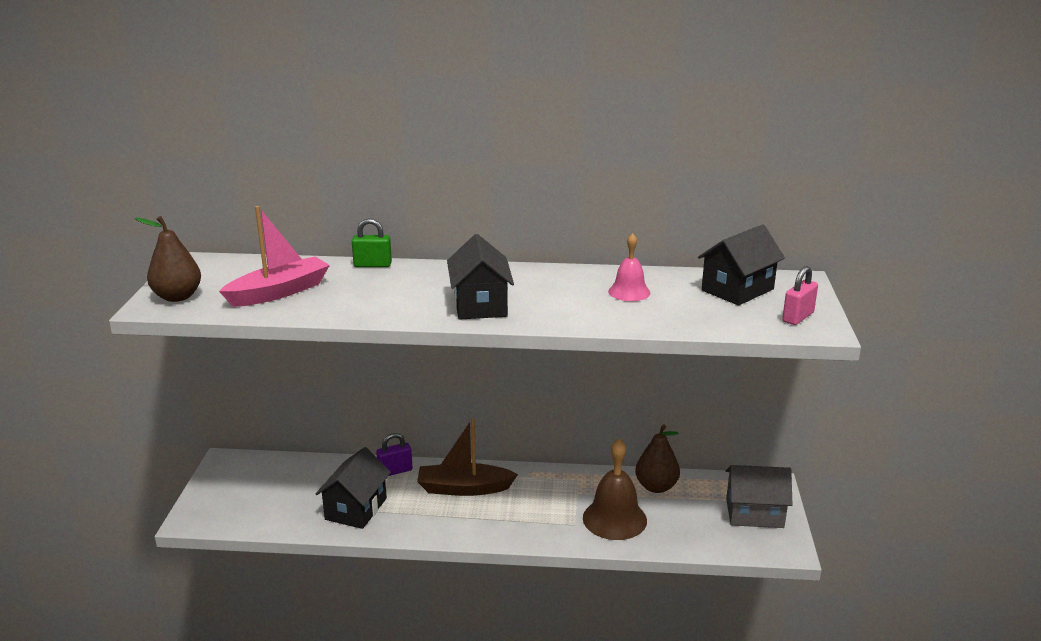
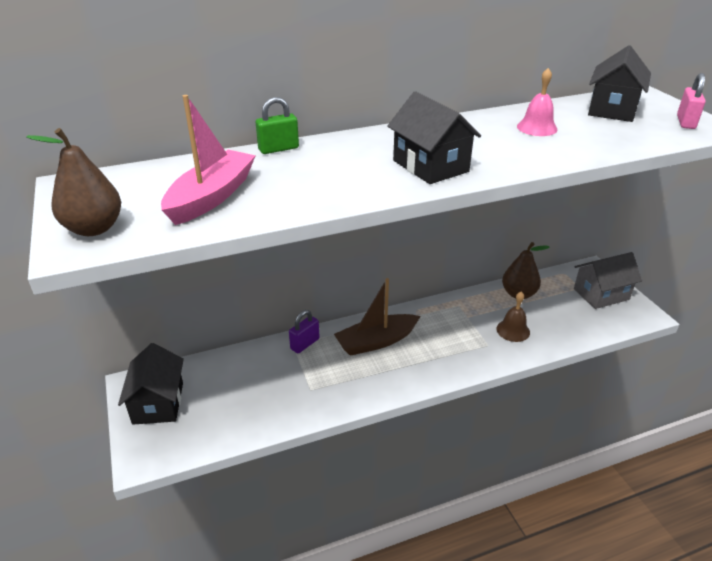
camera: 25 degrees left, 10 degrees up
black house [316,447,391,529] -> black house moved to [118,343,184,425]
brown bell [583,438,647,540] -> brown bell [496,292,530,342], size x0.60

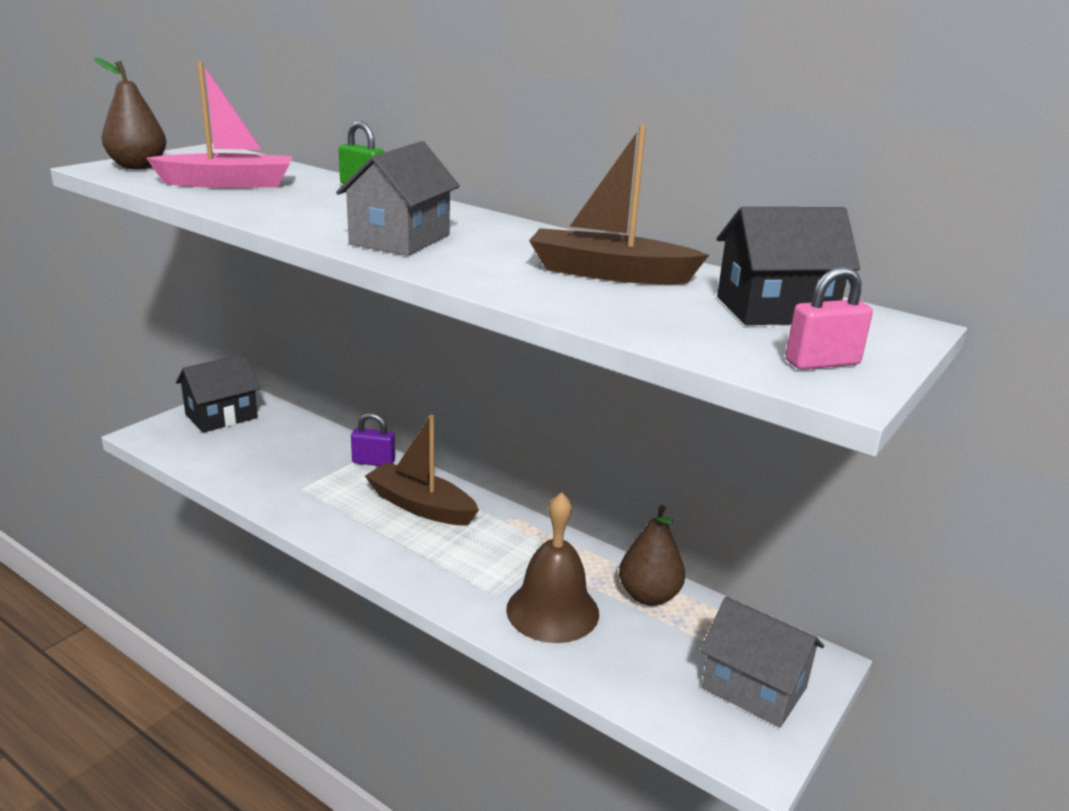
camera: 55 degrees right, 10 degrees down
black house [387,91,481,184] -> grey house [336,141,460,256]
brown bell [496,292,530,342] -> brown bell [506,492,599,643], size x1.66
pink bell [517,68,558,136] -> brown boat [529,126,709,284]

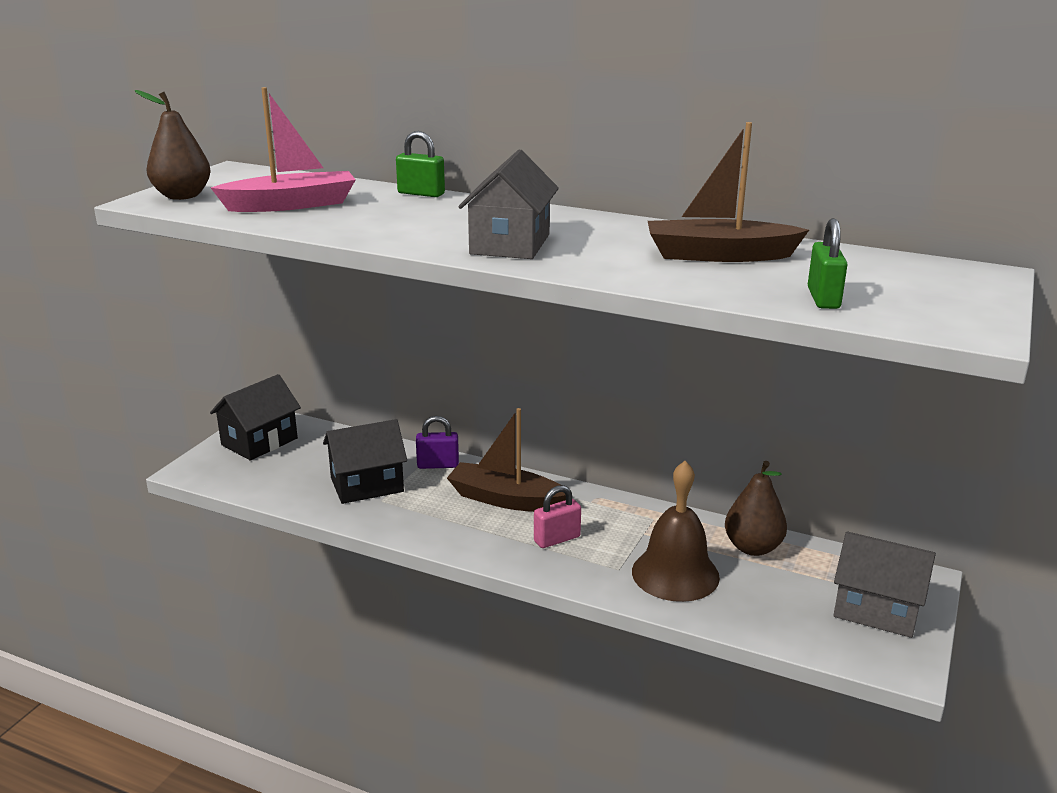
camera: 10 degrees left, 0 degrees up
black house [717,207,860,325] -> black house moved to [323,419,407,504]
pink padlock [785,266,873,370] -> pink padlock moved to [534,485,581,548]
none -> green padlock [808,218,848,309]

